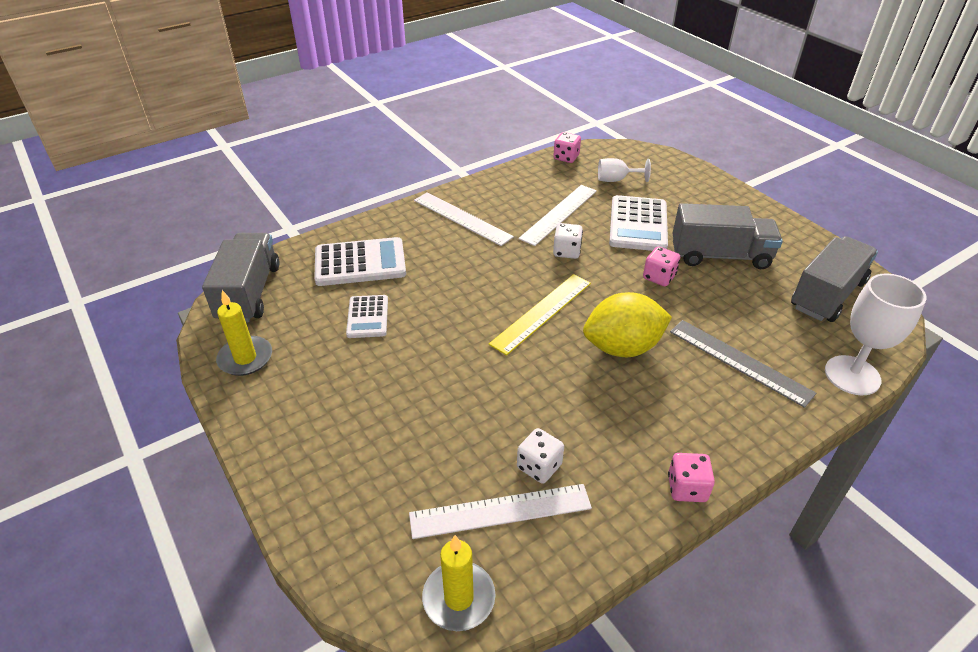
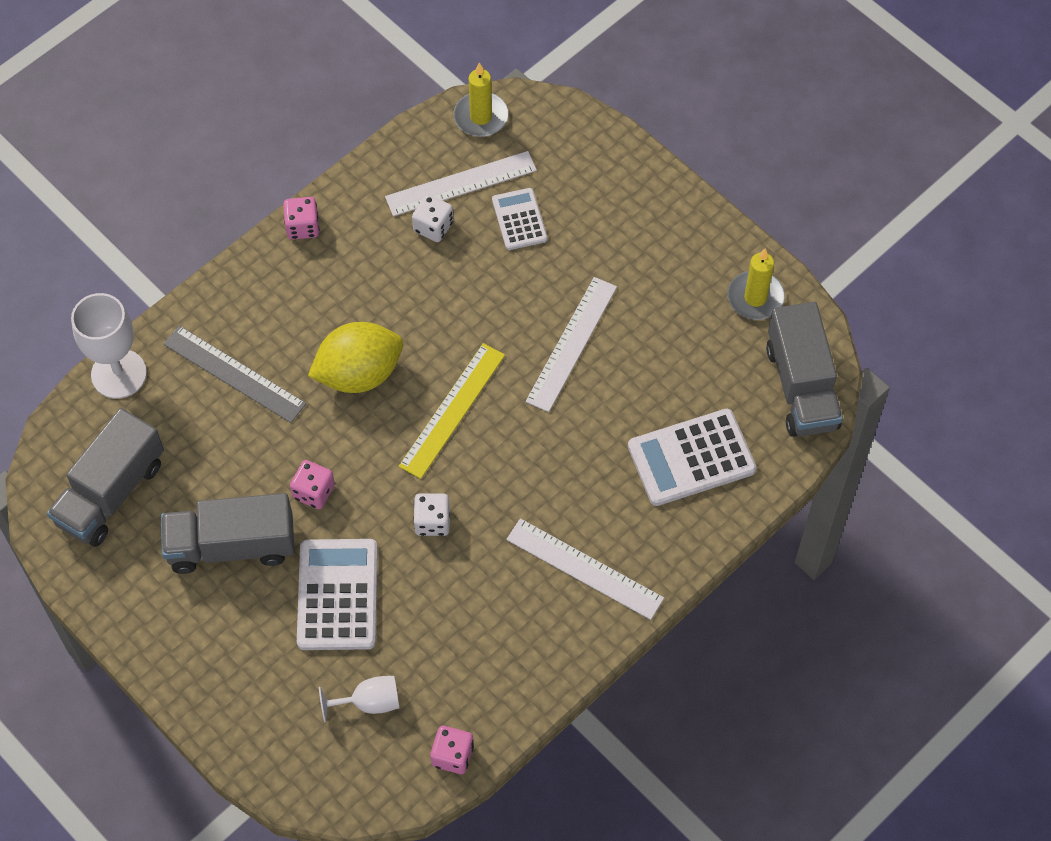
camera: 170 degrees right, 20 degrees up
white calculator [346,295,388,338] -> white calculator moved to [492,188,547,250]
white ruler [518,185,597,246] -> white ruler moved to [525,277,617,412]

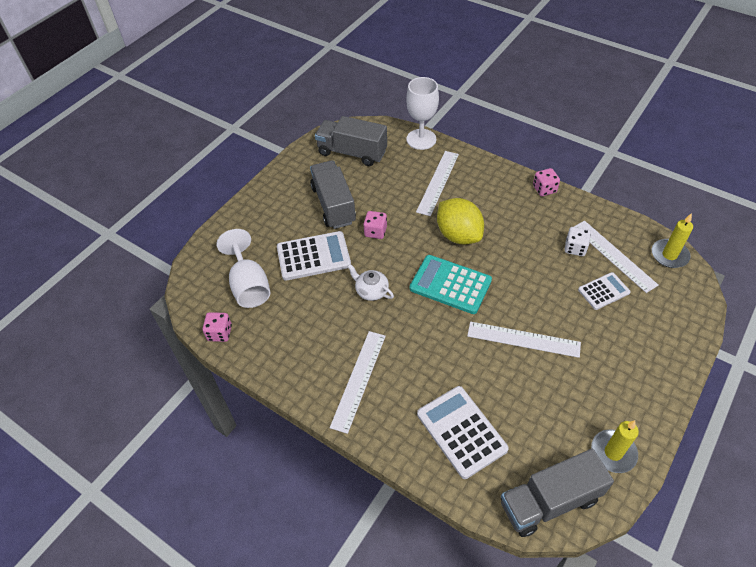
camera: 80 degrees right, 10 degrees down
grey ruler [163,326,306,423] -> white ruler [416,151,459,216]
white goblet [319,676,399,722] -> white goblet [216,229,271,308], size x1.68
yellow ruler [399,343,505,479] -> turquoise calculator [410,255,492,314]
white dice [413,493,450,536] -> white teapot [347,264,394,301]

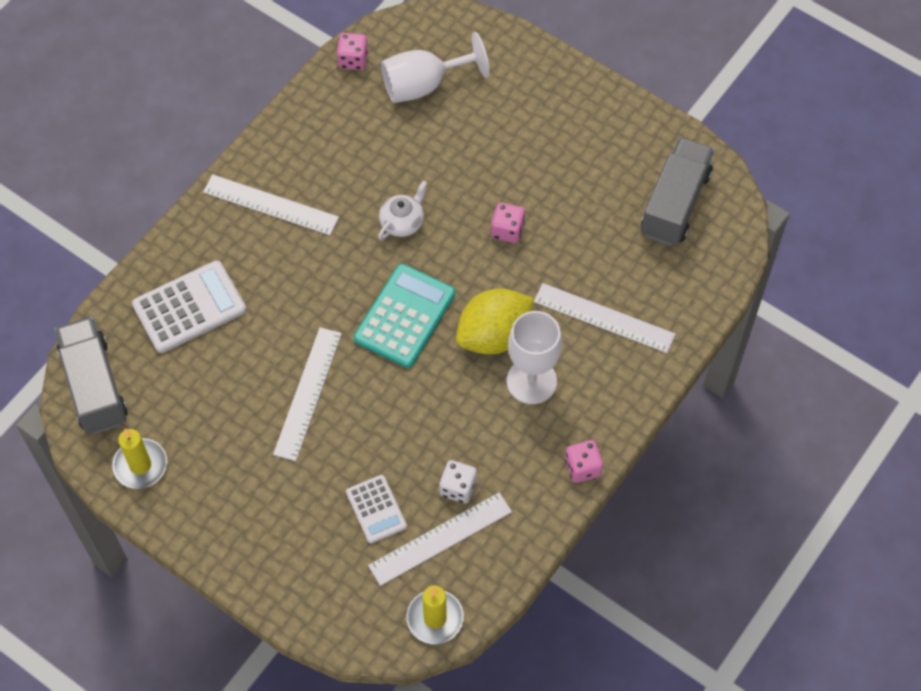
camera: 90 degrees right, 10 degrees up
white calculator [277,231,351,281] -> none
grey truck [310,161,356,229] -> none
white goblet [406,77,439,150] -> white goblet moved to [507,311,562,404]

